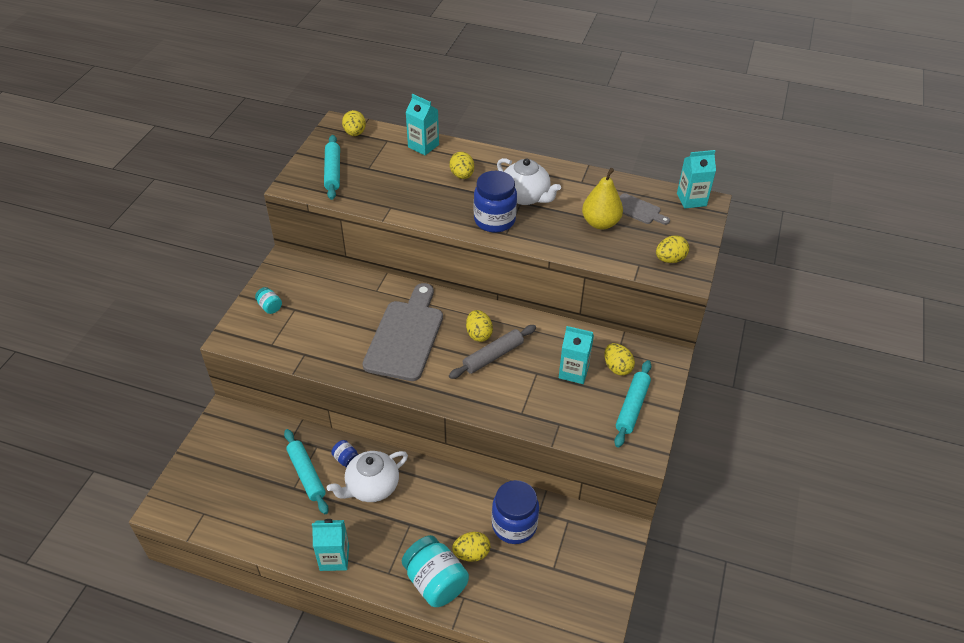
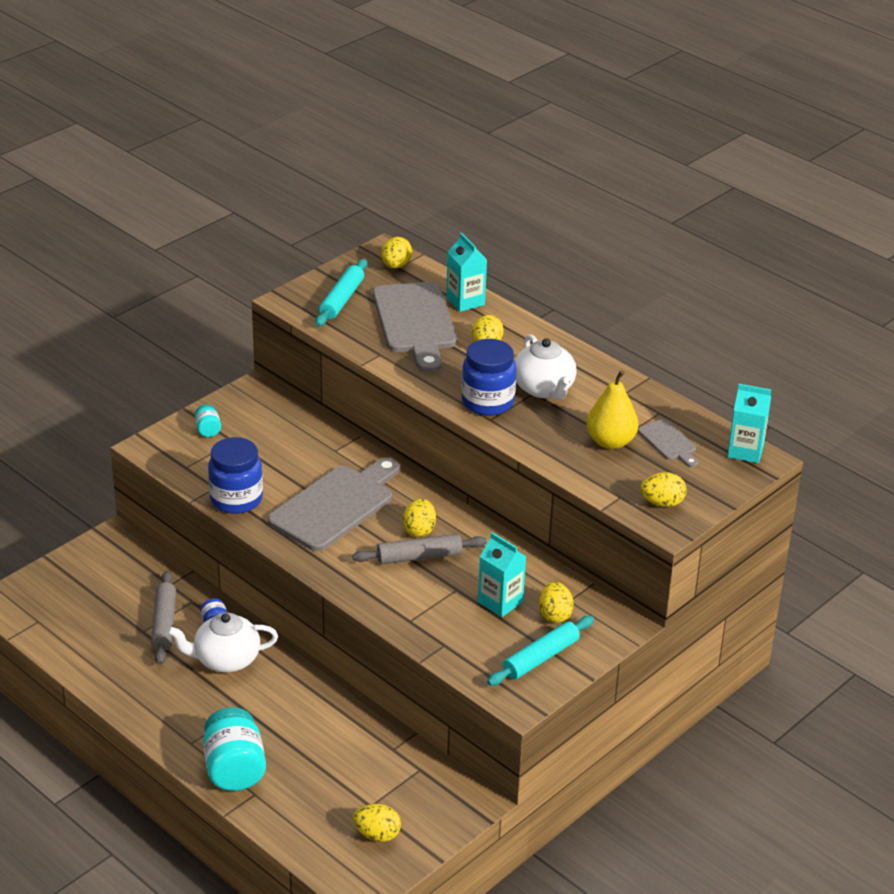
camera: 25 degrees right, 10 degrees down
turquoise rolling pin [284,429,329,514] -> grey rolling pin [151,571,176,665]
turquoise carton [312,519,349,571] -> none
yellow egg [452,532,490,562] -> yellow egg moved to [353,804,401,842]
blue jar [492,480,539,544] -> blue jar moved to [208,437,263,514]
none -> grey cutting board [373,282,457,373]

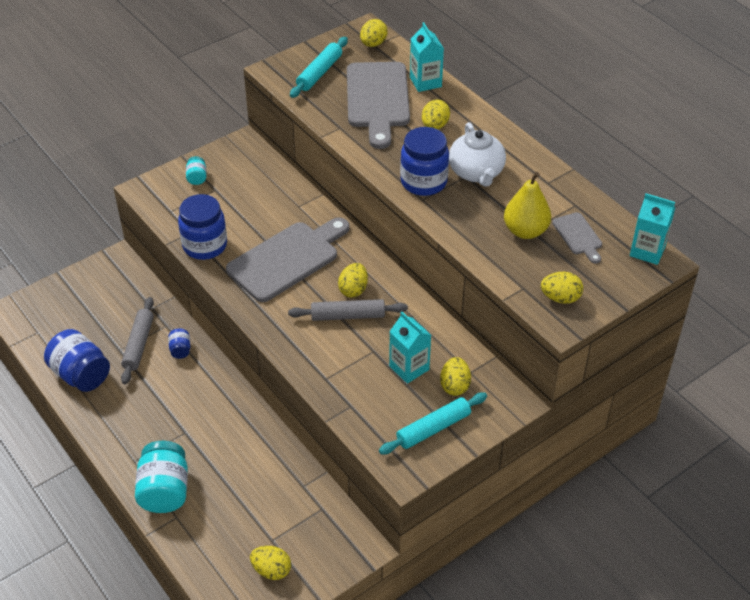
camera: 10 degrees right, 10 degrees up
white teapot [167,613,278,672] -> none
none -> blue jar [44,329,110,392]

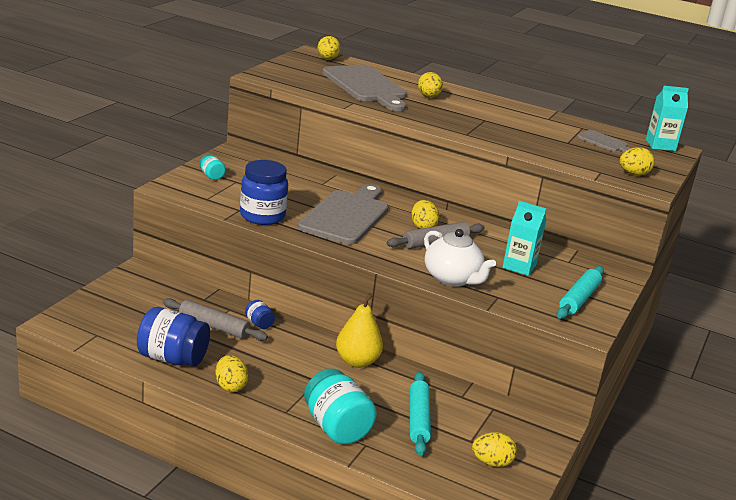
camera: 30 degrees left, 20 degrees down
grey rolling pin [121,297,154,384] -> grey rolling pin turned 45 degrees counterclockwise [163,298,268,341]
turquoise rolling pin [290,37,348,98] -> turquoise rolling pin moved to [410,372,431,456]
blue jar [400,127,449,196] -> none
turquoise carton [410,22,444,92] -> none
yellow egg [440,357,471,396] -> yellow egg moved to [215,355,249,392]
white teapot [449,122,506,187] -> white teapot moved to [424,229,496,287]
yellow pear [504,172,551,239] -> yellow pear moved to [336,293,383,368]

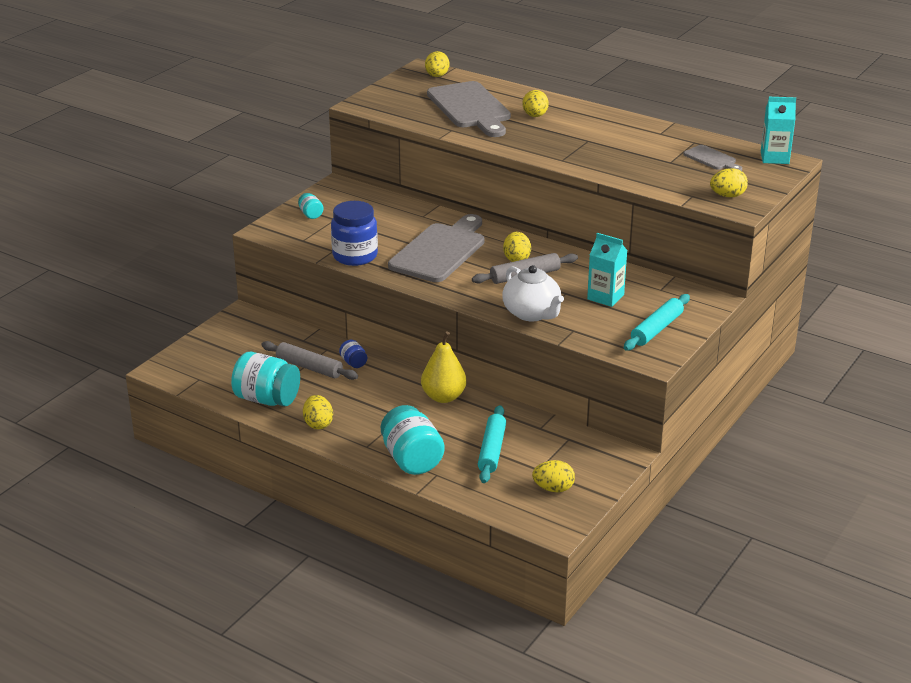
camera: 10 degrees right, 5 degrees up
blue jar [137,307,210,366] -> turquoise jar [231,352,300,406]

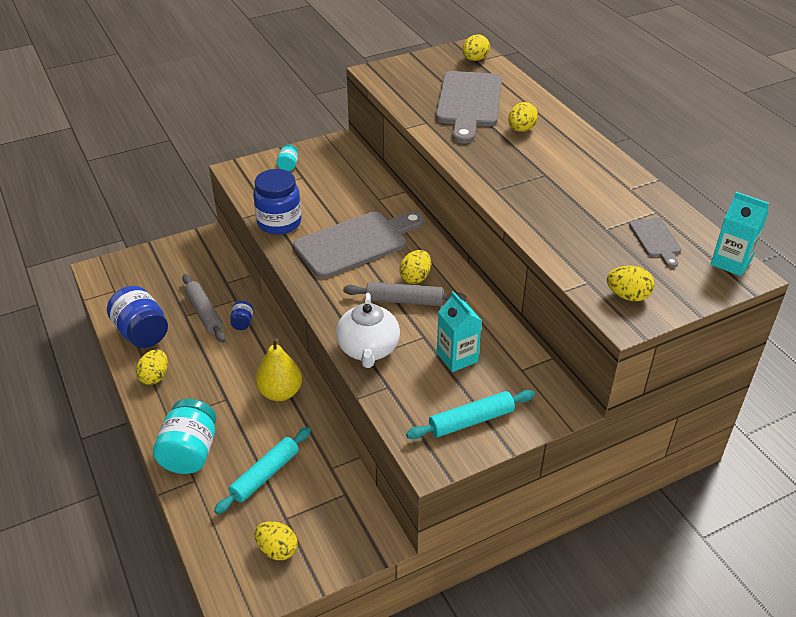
camera: 30 degrees right, 10 degrees up
turquoise jar [231,352,300,406] -> blue jar [107,286,168,348]

